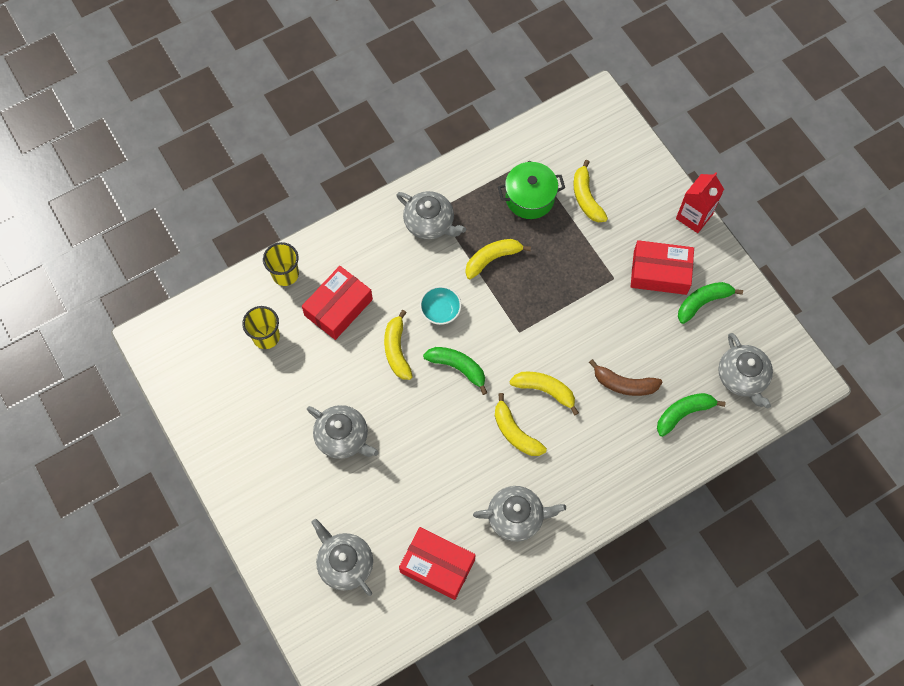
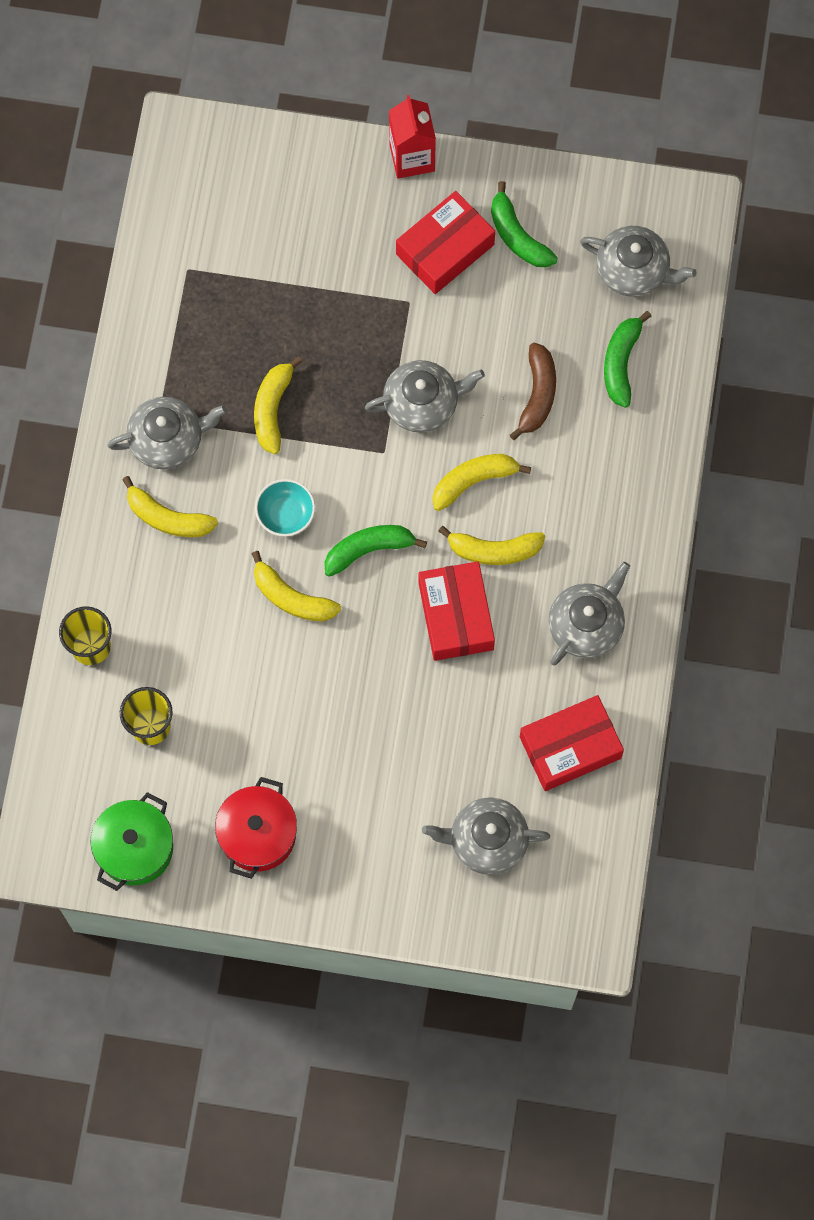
camera: 50 degrees left, 5 degrees up
red box [302,266,373,340] -> red box moved to [419,561,495,661]
grey teapot [307,405,379,459] -> grey teapot moved to [365,360,485,433]
green pot [498,162,565,219] -> green pot moved to [91,792,173,891]
yellow banana [574,160,608,223] -> yellow banana moved to [122,476,218,537]
brown banana [589,359,662,396] -> brown banana turned 45 degrees counterclockwise [510,343,556,440]
green banana [678,282,743,324] -> green banana turned 45 degrees counterclockwise [491,181,558,267]
none -> red pot [215,777,297,879]

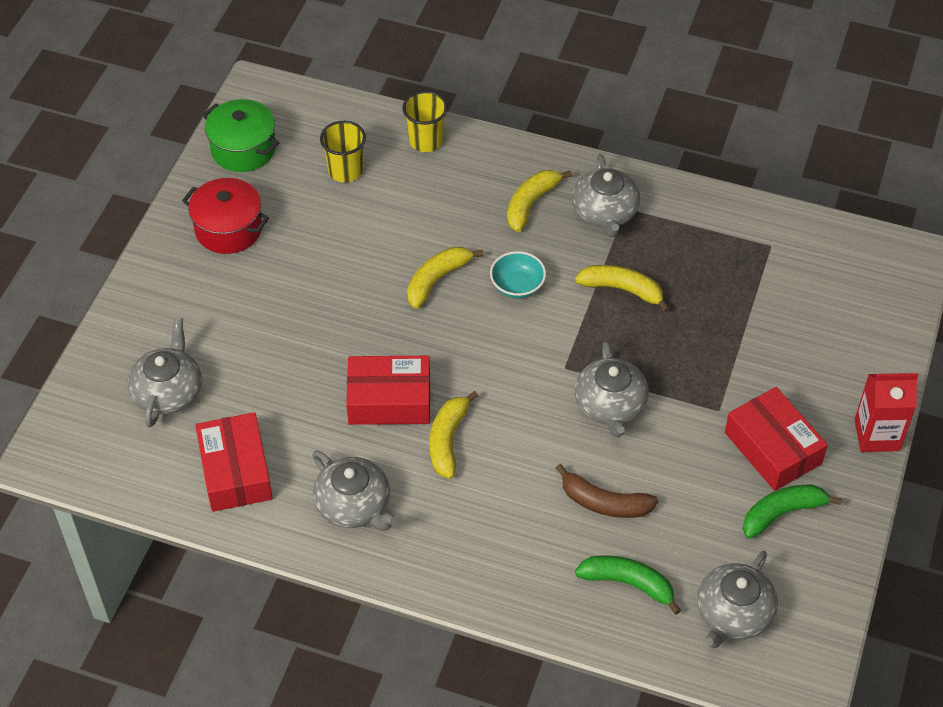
camera: 100 degrees right, 20 degrees down
green banana [324,525,427,577] -> none
yellow banana [432,454,531,511] -> none

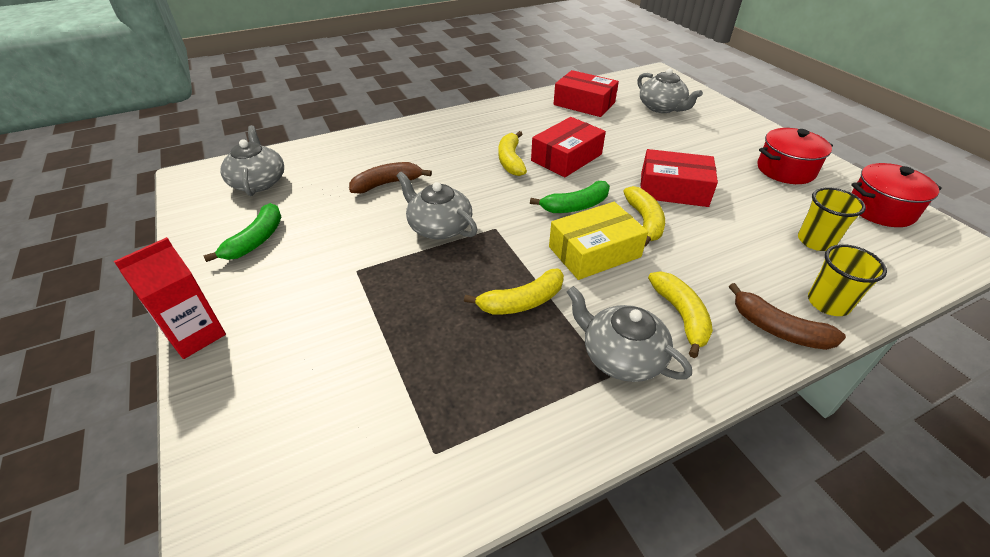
camera: 135 degrees right, 10 degrees down
green pot [202,99,279,172] -> red pot [851,163,942,227]
grey teapot [312,450,397,531] -> none
yellow banana [430,391,478,479] -> yellow banana turned 150 degrees counterclockwise [498,131,527,176]
turquoise bowl [490,251,546,298] -> yellow box [549,202,648,280]
green banana [575,555,681,615] -> green banana moved to [530,181,610,213]
red box [725,387,828,491] -> red box moved to [641,149,718,207]
none -> brown banana [729,283,846,350]

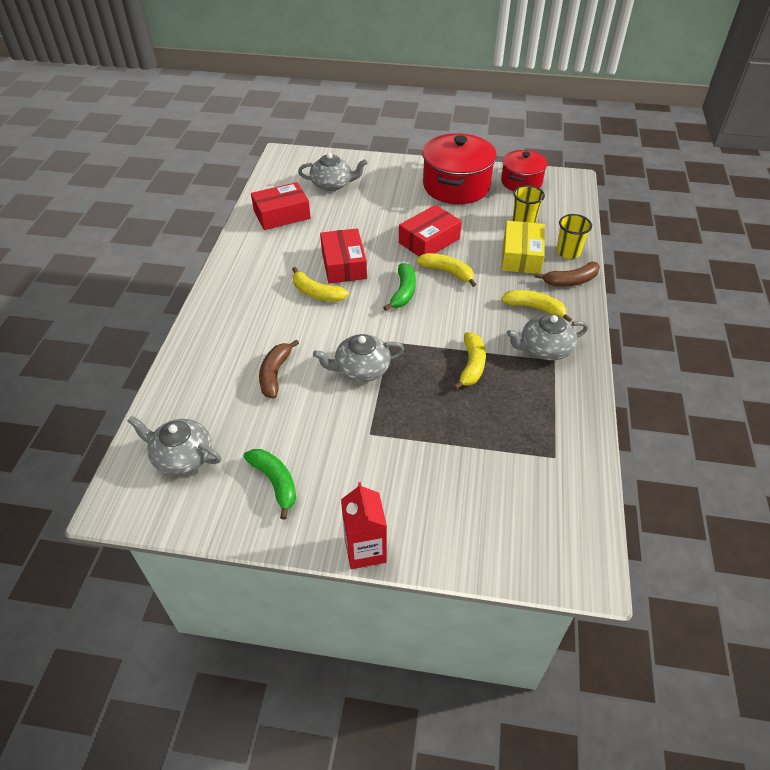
camera: 55 degrees left, 5 degrees up
yellow box [549,202,648,280] -> yellow box moved to [502,221,545,274]
red pot [758,128,833,184] -> red pot [422,133,497,204], size x1.62

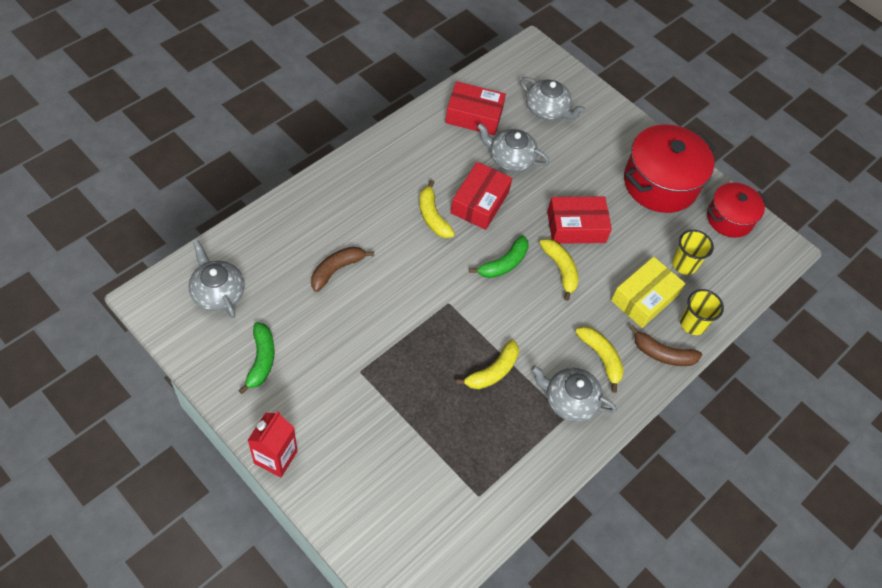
camera: 30 degrees right, 10 degrees up
grey teapot [313,334,404,382] -> grey teapot moved to [477,123,549,172]

